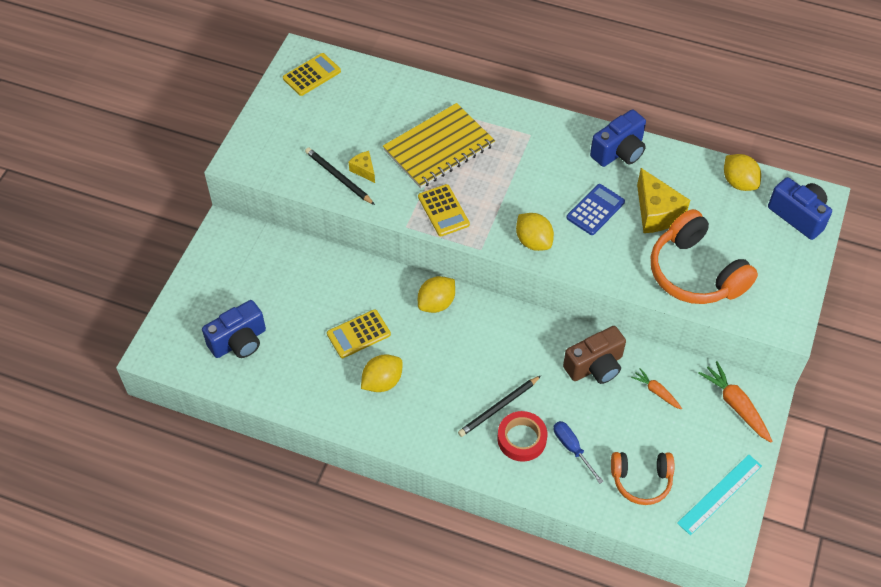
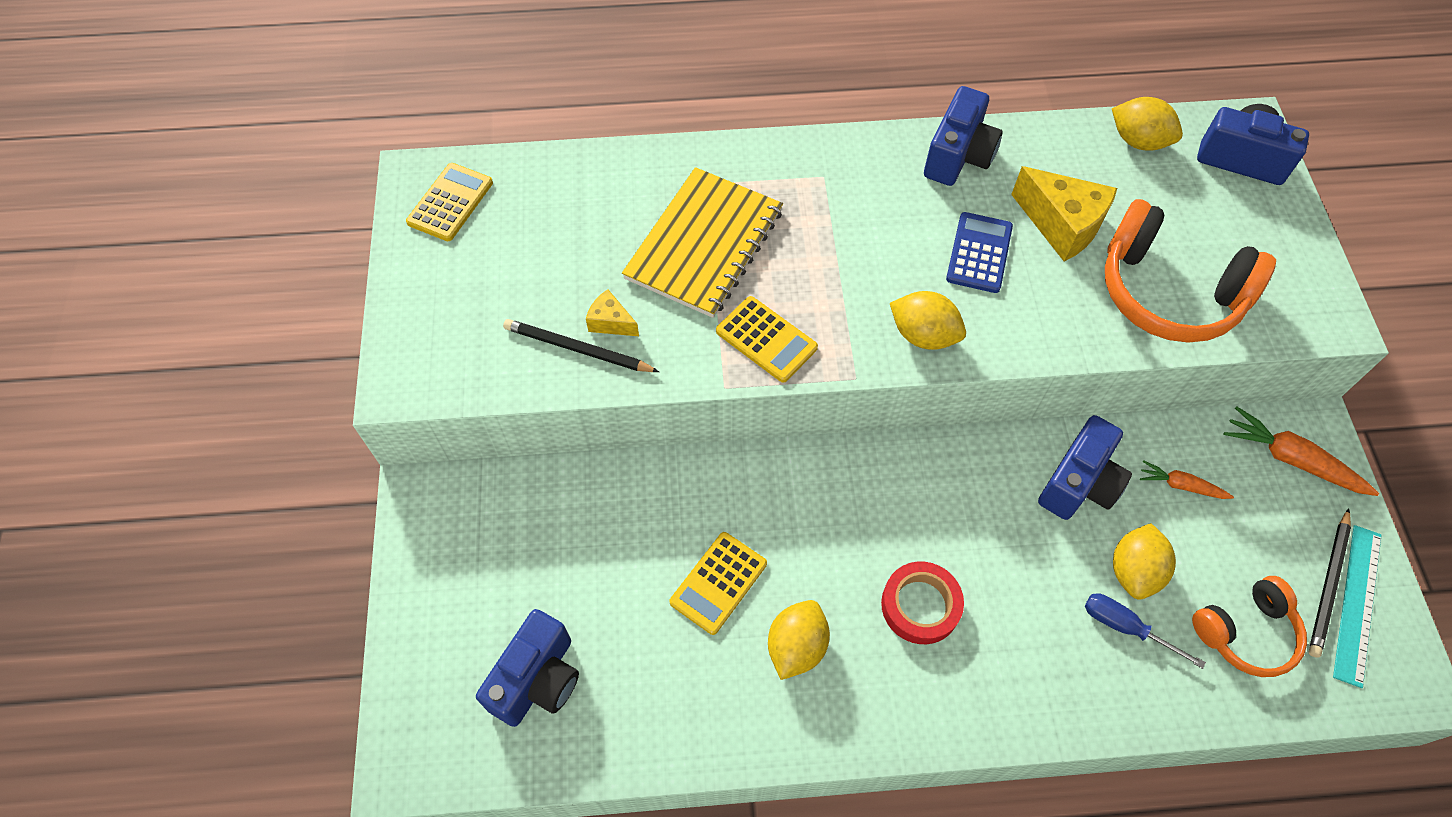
camera: 25 degrees left, 5 degrees up
yellow lemon [418,276,455,313] -> yellow lemon moved to [1113,523,1176,600]
black pencil [458,376,541,437] -> black pencil moved to [1309,508,1351,658]
red tape [497,411,547,462] -> red tape moved to [881,562,964,644]
brown camera [563,326,626,384] -> blue camera [1038,415,1132,520]

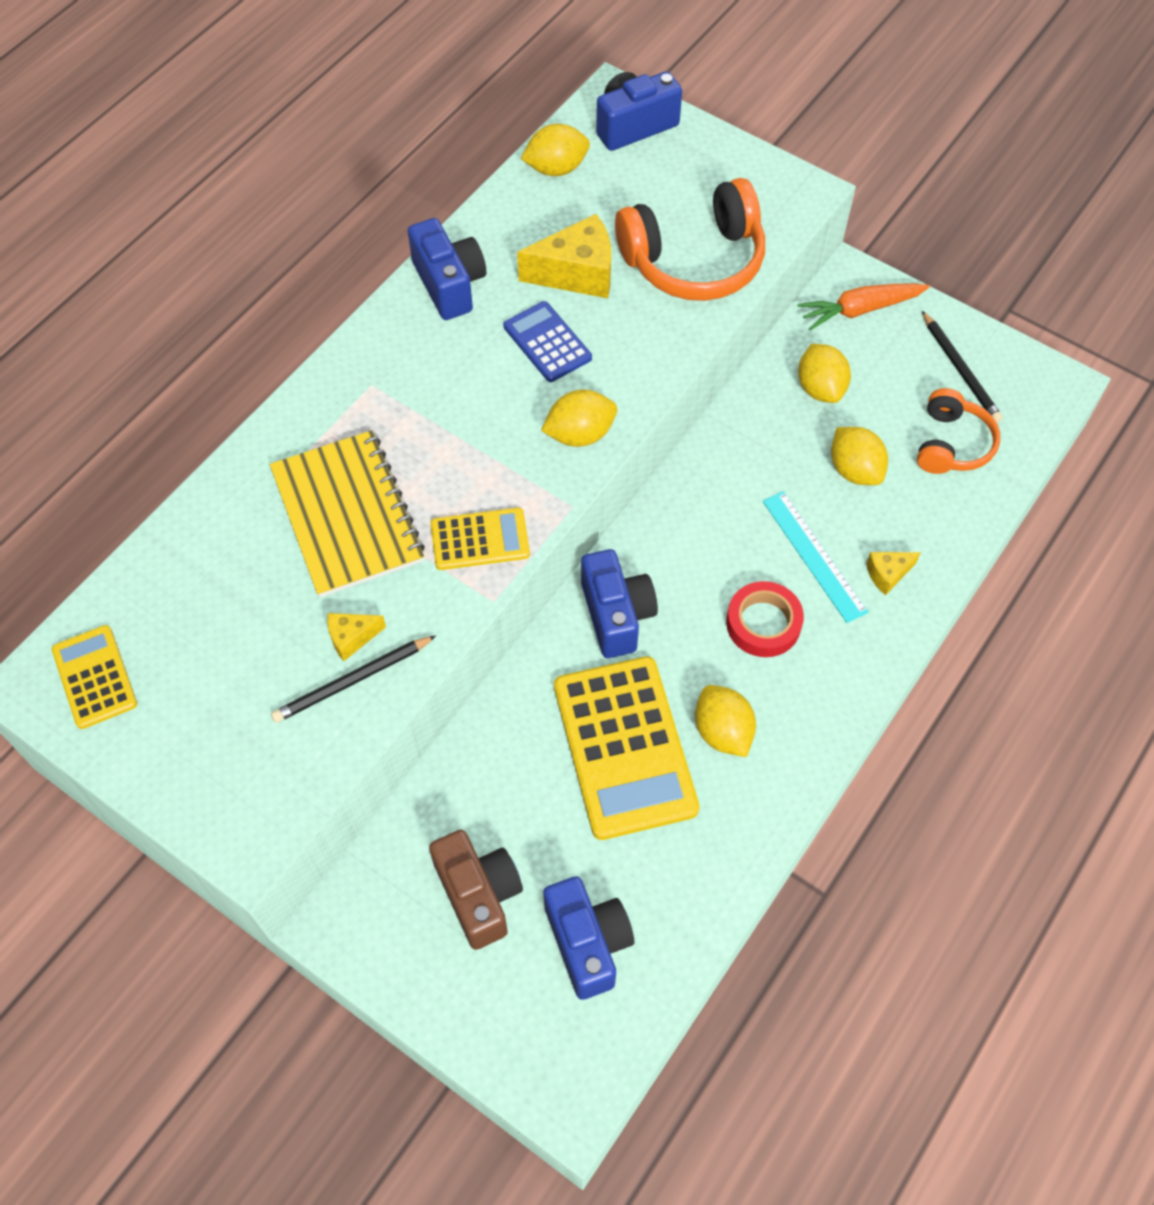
camera: 50 degrees left, 0 degrees up
yellow calculator [669,532,767,635] -> yellow calculator [554,656,700,840], size x1.86
blue camera [1038,415,1132,520] -> blue camera moved to [581,549,658,658]
blue screwdriver [1085,593,1206,669] -> none
orange carrot [1140,460,1234,499] -> yellow lemon [798,344,851,403]
turquoise ruler [1333,525,1382,688] -> turquoise ruler moved to [763,491,869,623]
none -> brown camera [429,830,523,950]
none -> yellow cheese [866,552,921,595]

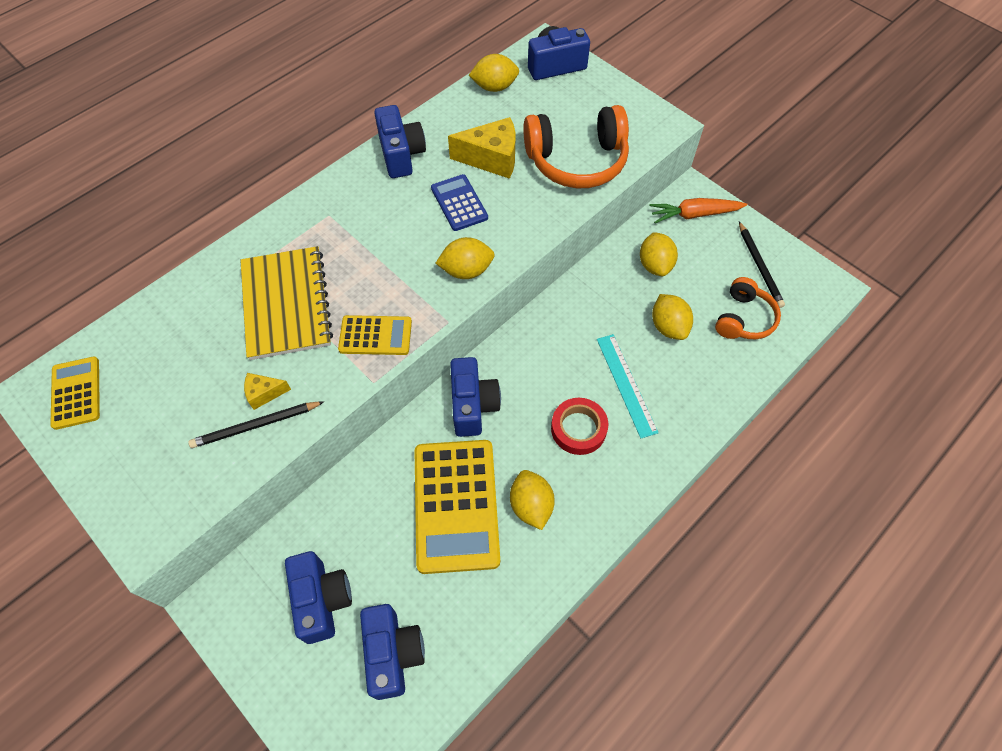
camera: 10 degrees right, 0 degrees up
brown camera [429,830,523,950] -> blue camera [285,551,352,644]
yellow cheese [866,552,921,595] -> none

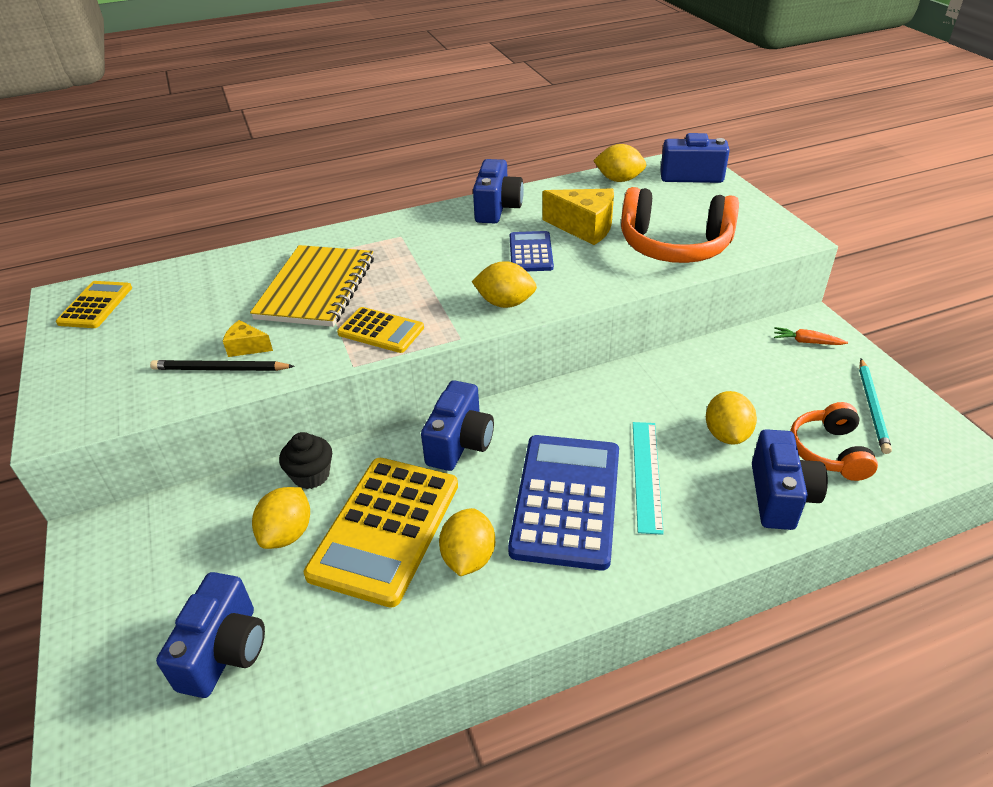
camera: 25 degrees right, 20 degrees down
blue camera [285,551,352,644] -> blue camera moved to [752,429,828,530]
red tape [551,398,608,455] -> blue calculator [508,435,619,570]
yellow lemon [640,232,678,276] -> yellow lemon moved to [252,487,310,549]
orange carrot [649,198,747,223] -> orange carrot [774,327,848,345], size x0.60
orange headphones [715,277,781,339] -> orange headphones turned 135 degrees clockwise [790,402,878,481]
black pencil [739,221,785,308] -> turquoise pencil [859,358,892,454]
none -> black cupcake [279,432,332,489]

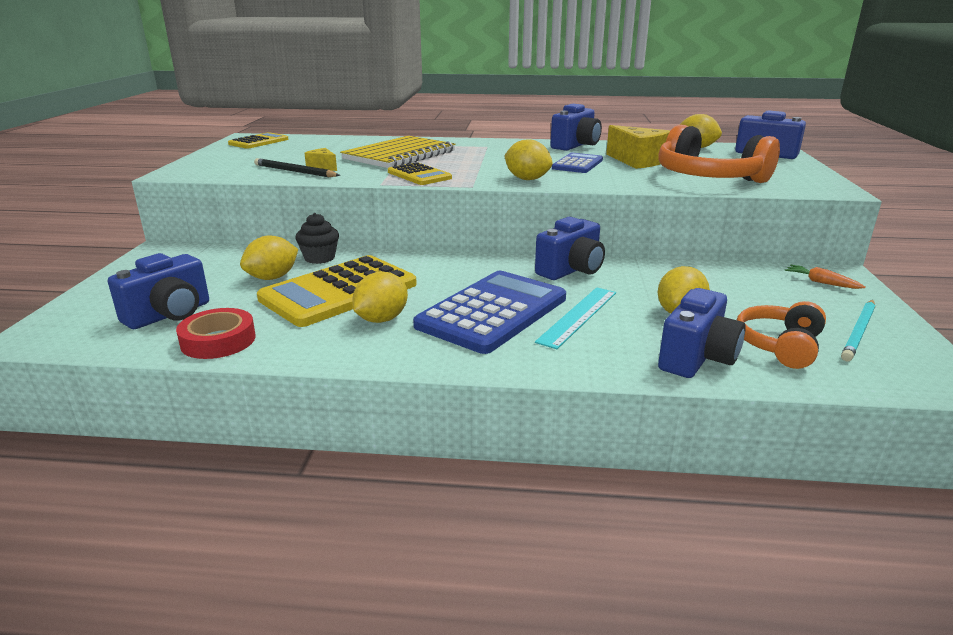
camera: 25 degrees right, 15 degrees down
blue camera [421,380,494,471] -> blue camera moved to [535,217,605,280]
none -> red tape [176,308,256,359]

